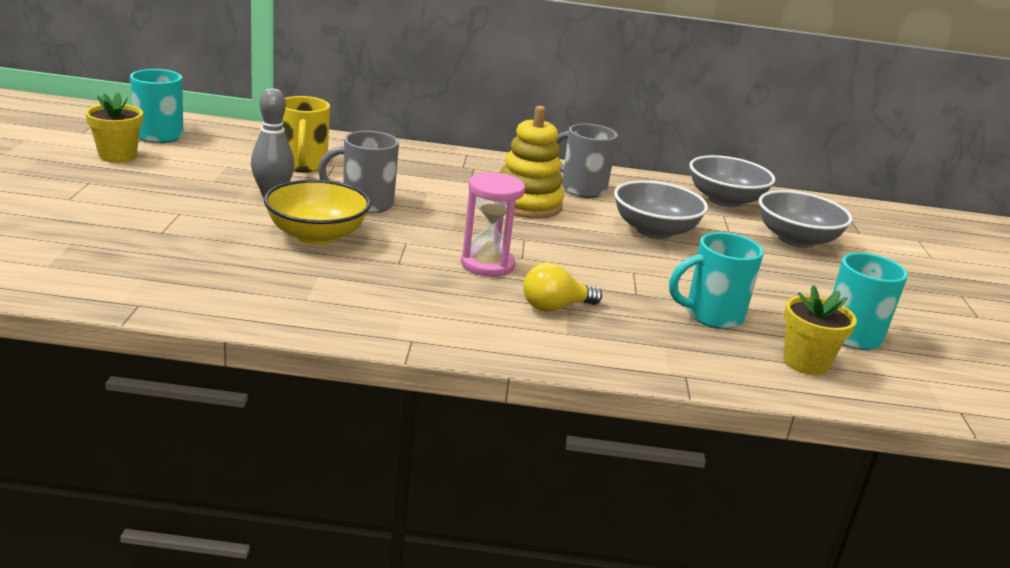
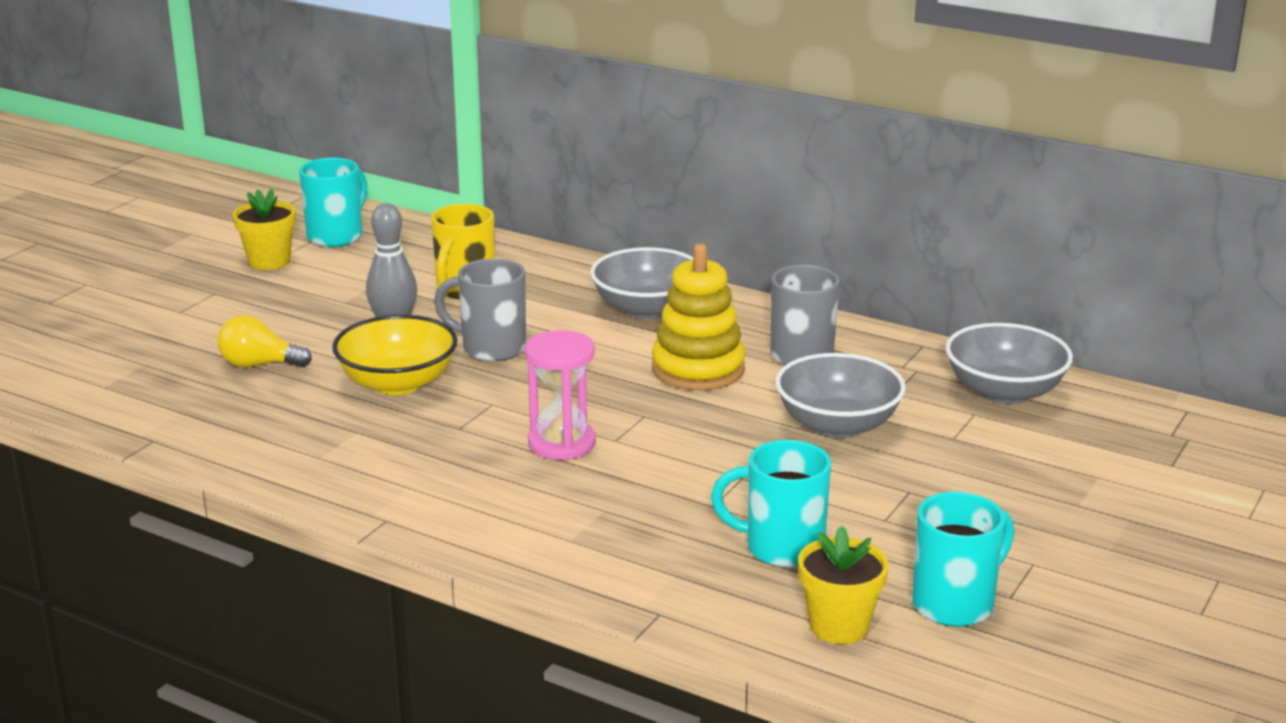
camera: 30 degrees right, 0 degrees up
yellow light bulb [523,262,602,312] -> yellow light bulb moved to [217,315,312,367]
grey bowl [758,190,852,248] -> grey bowl moved to [590,247,693,319]

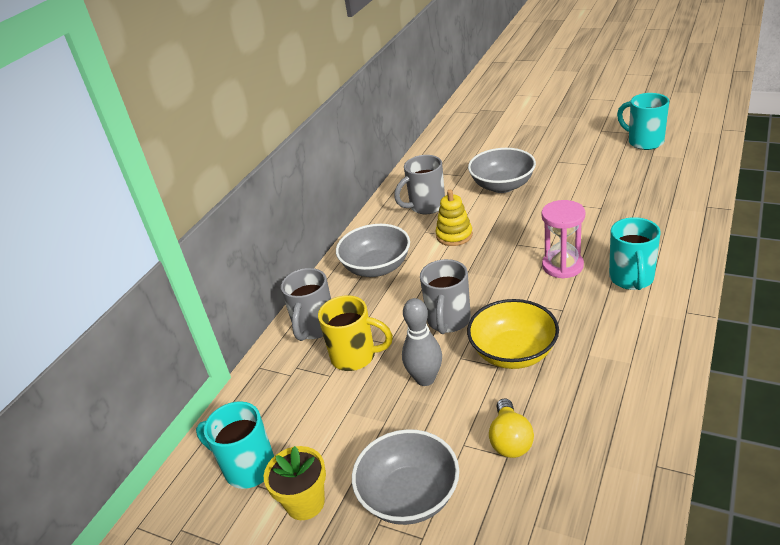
camera: 90 degrees left, 10 degrees up
yellow stacking toy [652,244,745,391] -> yellow stacking toy [436,190,473,246], size x0.66
turquoise mug [711,440,831,568] -> turquoise mug moved to [609,217,661,290]
yellow flower pot [798,525,889,644] -> none
grey bowl [946,323,1073,404] -> grey bowl moved to [352,429,459,525]
none -> grey mug [281,268,331,341]

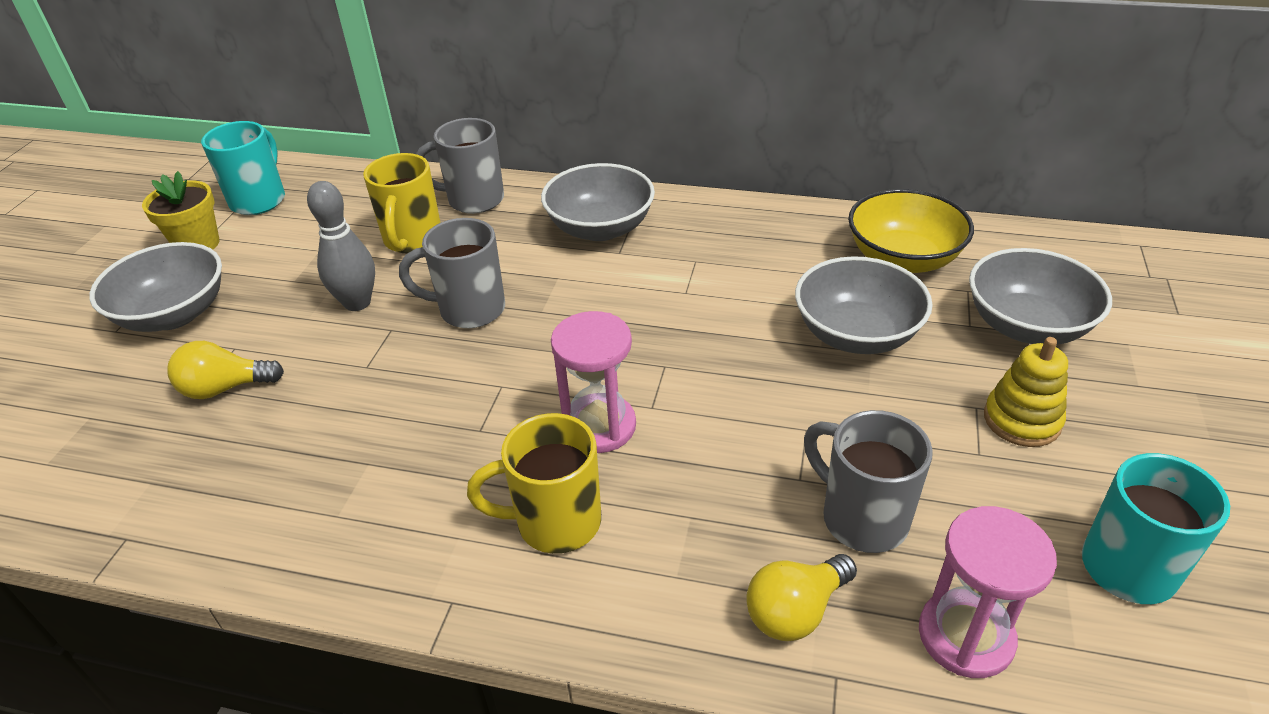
camera: 75 degrees right, 5 degrees up
grey mug [394,155,445,214] -> grey mug moved to [804,410,933,553]
yellow stacking toy [436,190,473,246] -> yellow stacking toy moved to [984,337,1068,447]
yellow bowl [467,299,559,369] -> yellow bowl moved to [848,189,974,273]
turquoise mug [609,217,661,290] -> yellow mug [467,413,601,554]
none -> yellow light bulb [746,554,857,641]
none -> pink hourglass [919,506,1057,678]
none -> grey bowl [969,248,1112,345]

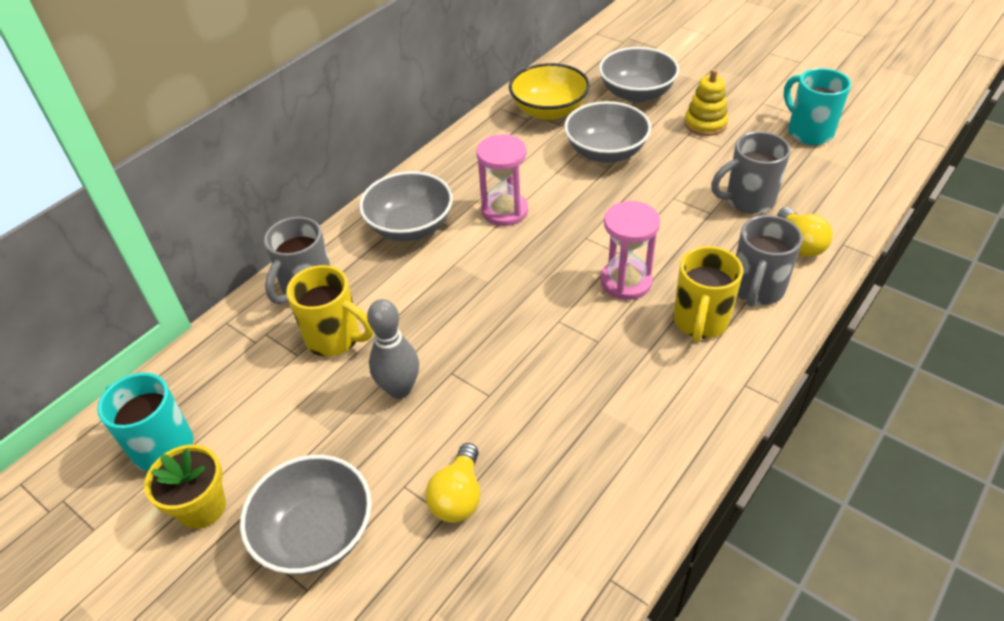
camera: 65 degrees left, 5 degrees up
grey mug [399,218,505,328] -> grey mug moved to [736,215,803,307]
pink hourglass [919,506,1057,678] -> pink hourglass moved to [476,134,528,226]

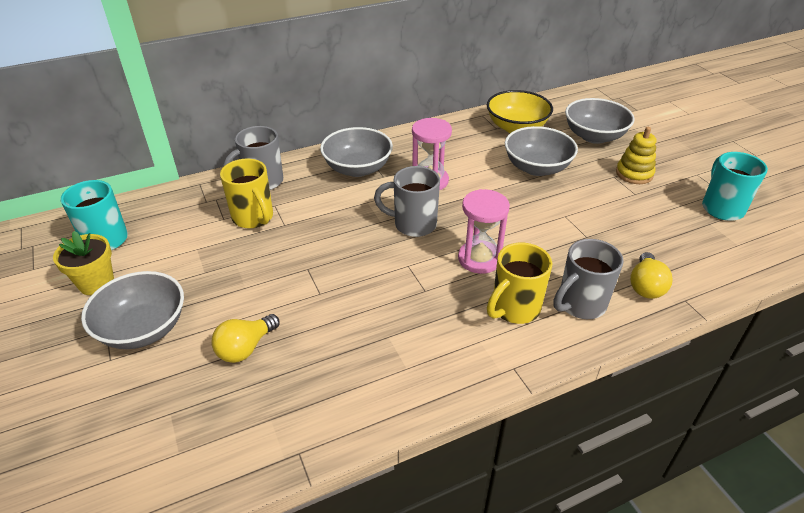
camera: 25 degrees right, 5 degrees down
grey bowling pin [367,299,419,399] -> none
grey mug [711,131,791,214] -> grey mug moved to [374,166,440,237]

